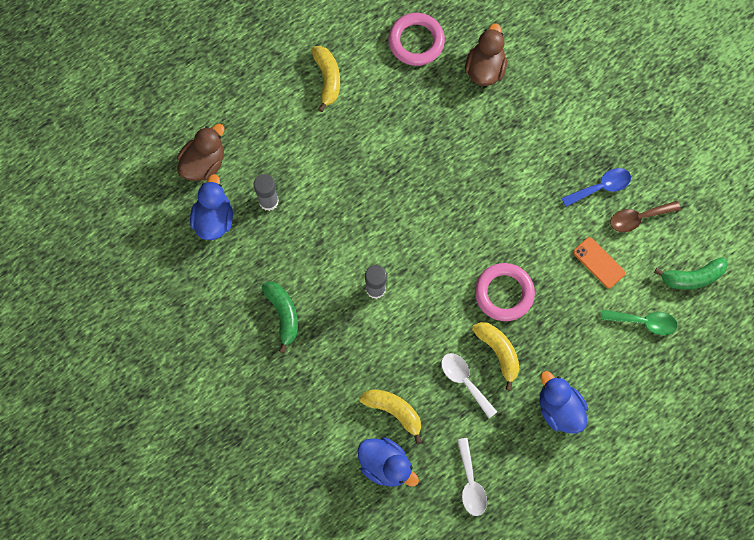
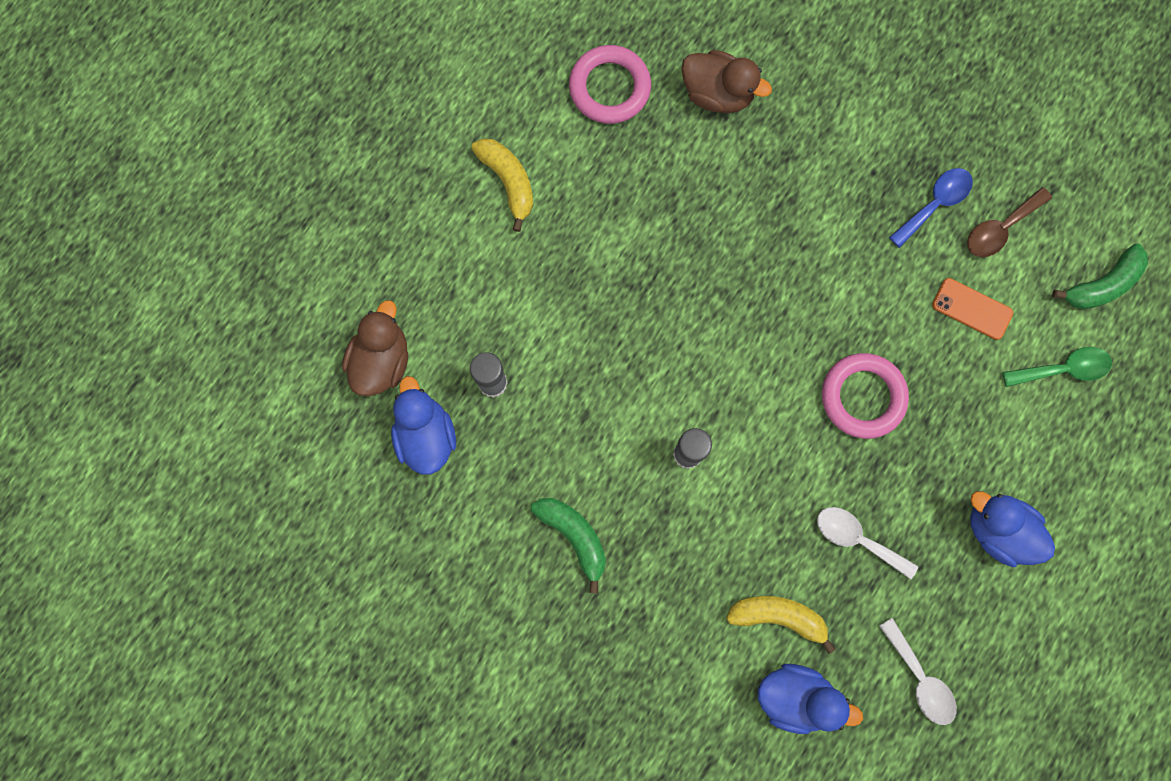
camera: 20 degrees left, 5 degrees up
brown duck [465,23,507,86] -> brown duck turned 120 degrees clockwise [681,50,772,113]
yellow banana [472,322,520,391] -> none

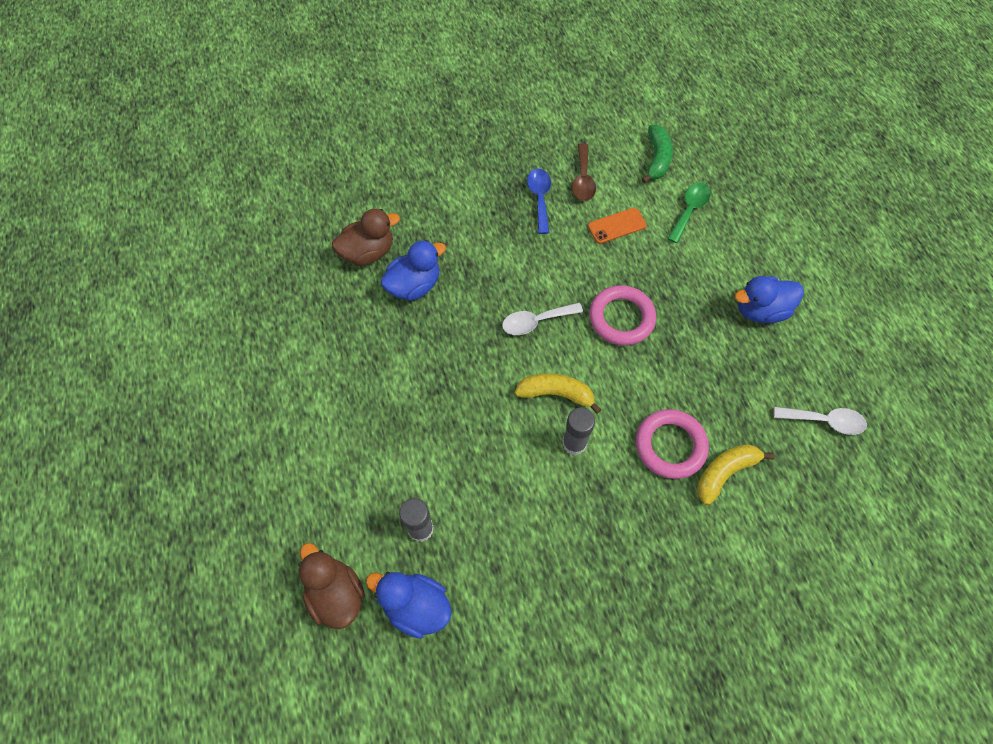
camera: 50 degrees left, 15 degrees down
yellow banana [471,138,533,232] -> yellow banana moved to [515,373,601,414]
green banana [531,498,606,593] -> none
pink ring [569,45,651,124] -> pink ring moved to [636,409,709,479]
blue duck [758,664,863,734] -> blue duck moved to [381,240,446,301]
white spoon [817,507,918,580] -> white spoon moved to [502,303,583,335]

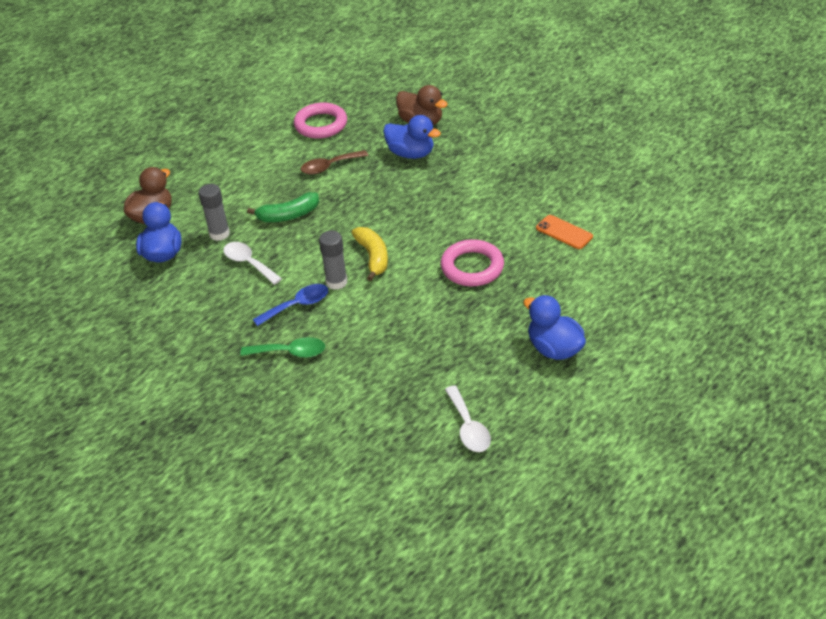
camera: 65 degrees right, 20 degrees down
white spoon [502,303,583,335] -> white spoon moved to [223,242,282,285]
blue spoon [527,168,551,234] -> blue spoon moved to [253,284,328,326]
brown spoon [572,143,596,201] -> brown spoon moved to [301,150,369,175]
pink ring [636,409,709,479] -> pink ring moved to [294,102,347,139]
green banana [642,125,673,183] -> green banana moved to [247,192,319,222]
green spoon [667,182,711,243] -> green spoon moved to [240,337,325,358]
yellow banana [697,444,774,505] -> none

